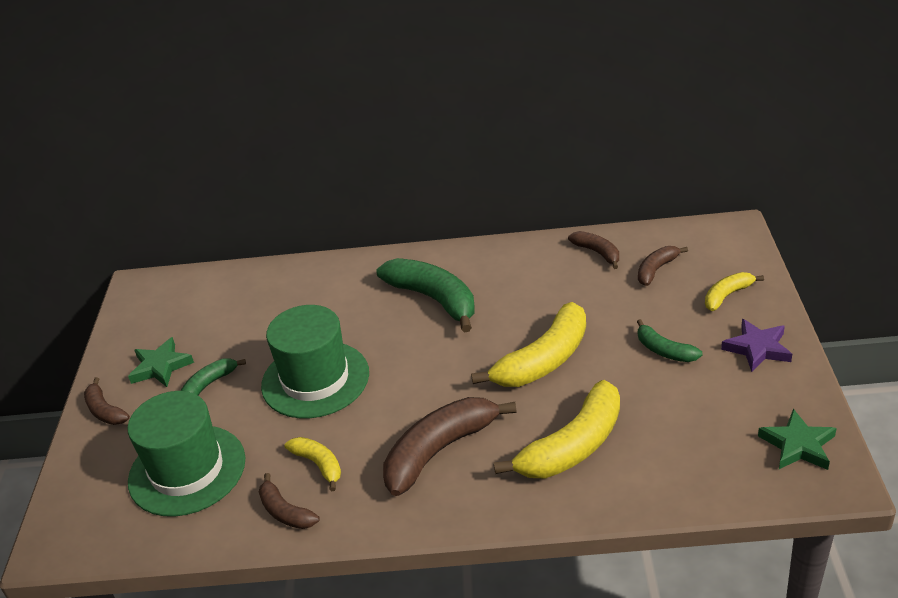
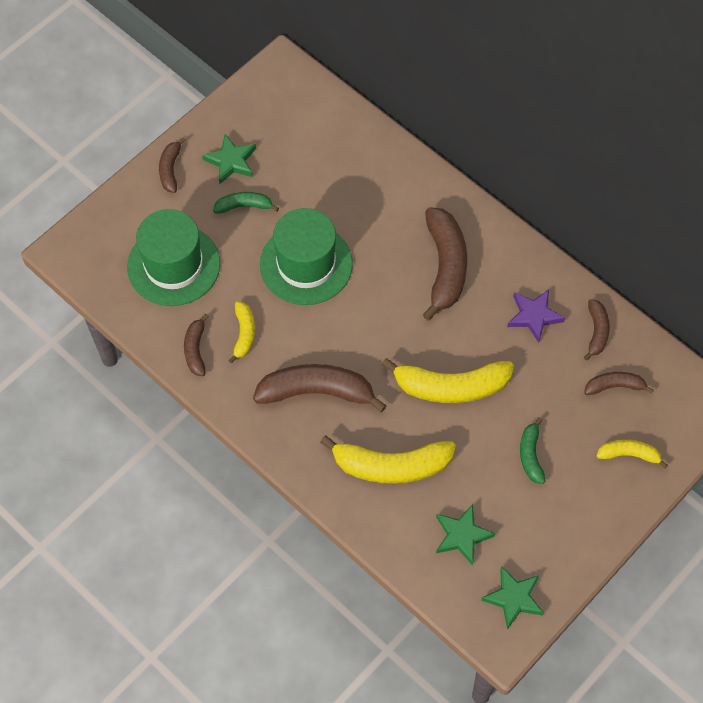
camera: 40 degrees right, 25 degrees up
green banana [376,258,475,332] -> brown banana [423,207,467,321]
purple star [721,319,792,372] -> purple star moved to [507,290,565,343]
none -> green star [436,504,496,566]

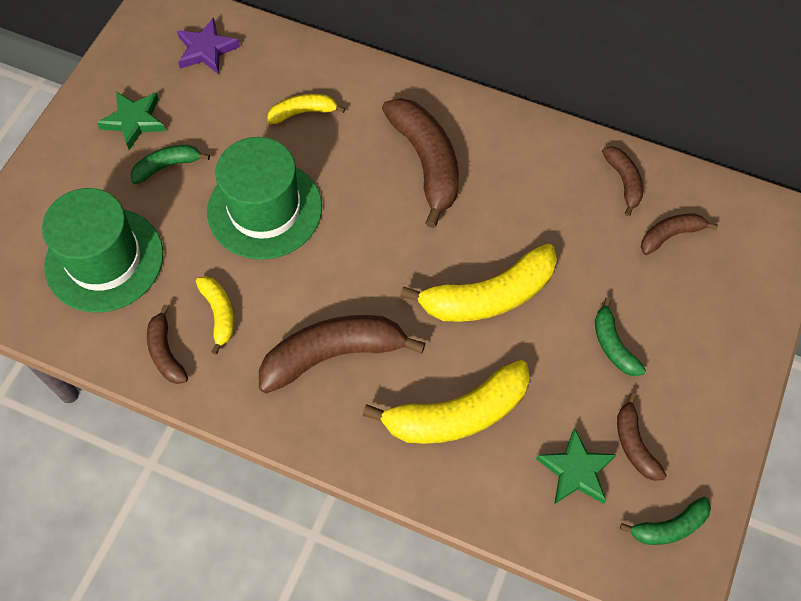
camera: 20 degrees left, 0 degrees up
brown banana [159,137,186,193] -> brown banana moved to [617,393,667,481]
green star [481,566,544,630] -> green banana [620,497,711,545]
purple star [507,290,565,343] -> purple star moved to [177,18,240,74]
yellow banana [596,440,668,468] -> yellow banana moved to [267,94,346,124]

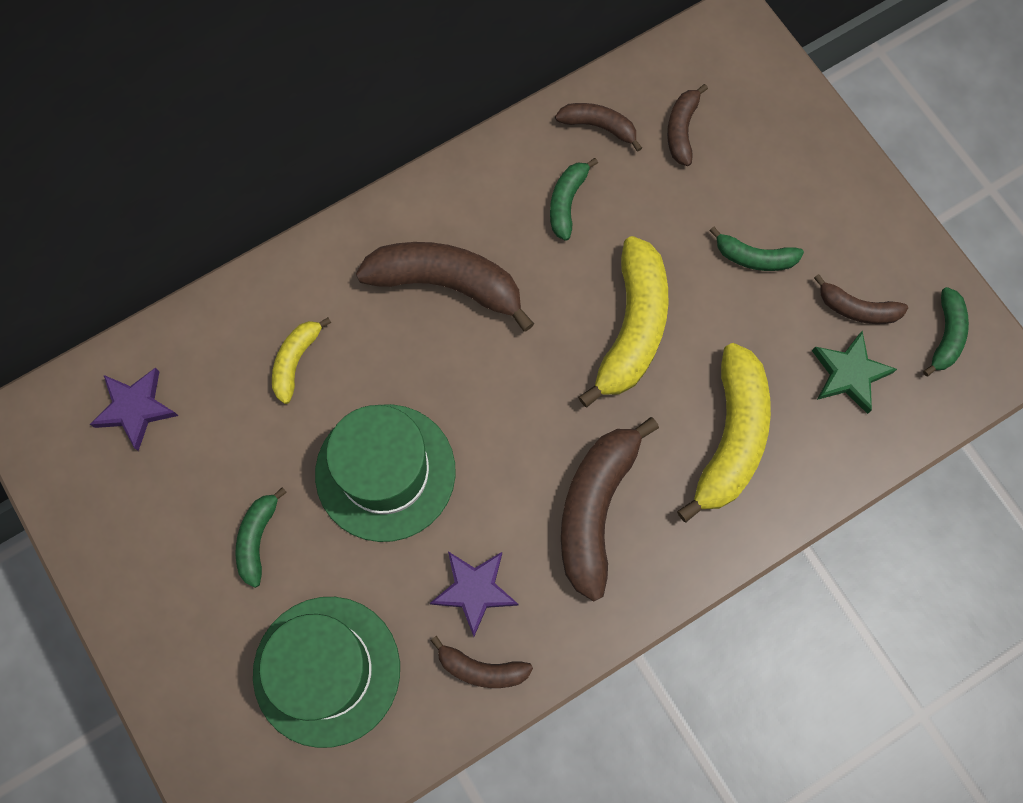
camera: 55 degrees left, 10 degrees up
green star [97,92,166,150] -> none
yellow banana [196,276,234,355] -> purple star [430,551,519,637]
none -> green banana [550,158,598,241]

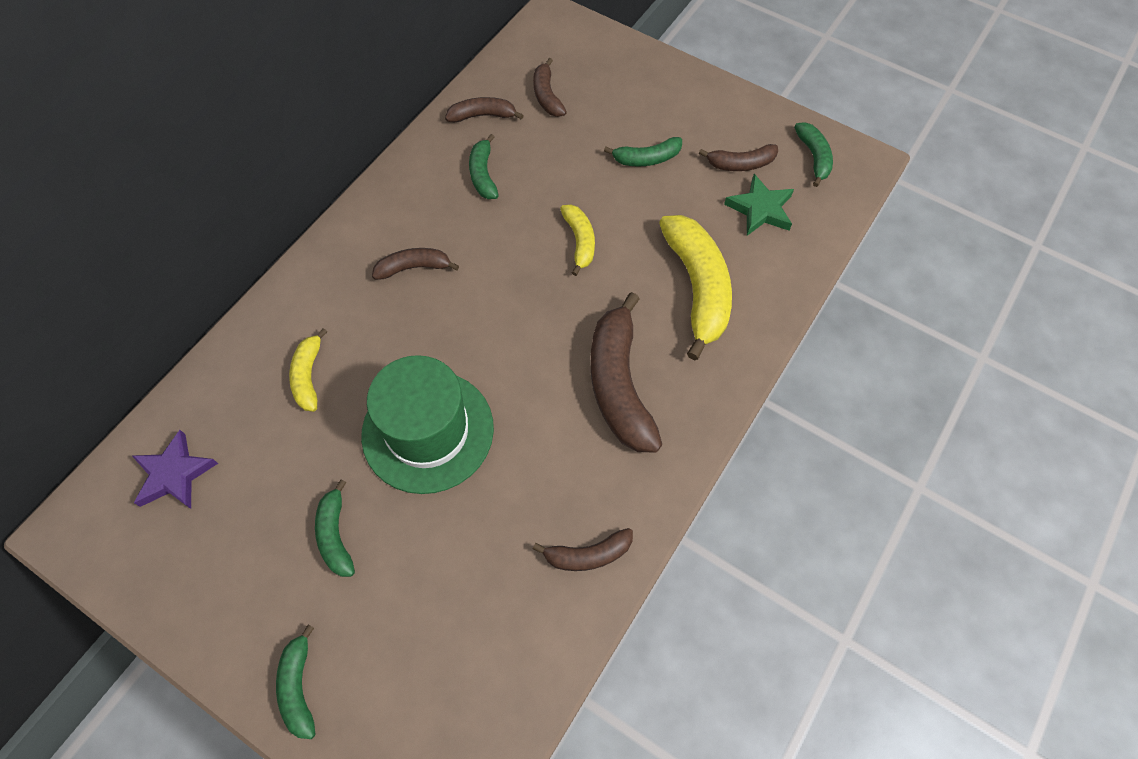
camera: 25 degrees left, 10 degrees down
green hat [253,597,400,748] -> none
brown banana [356,242,534,332] -> brown banana [372,248,459,280], size x0.53
purple star [430,551,519,637] -> none
yellow banana [578,236,668,407] -> yellow banana [560,204,595,276], size x0.53
none -> green banana [276,625,315,739]

